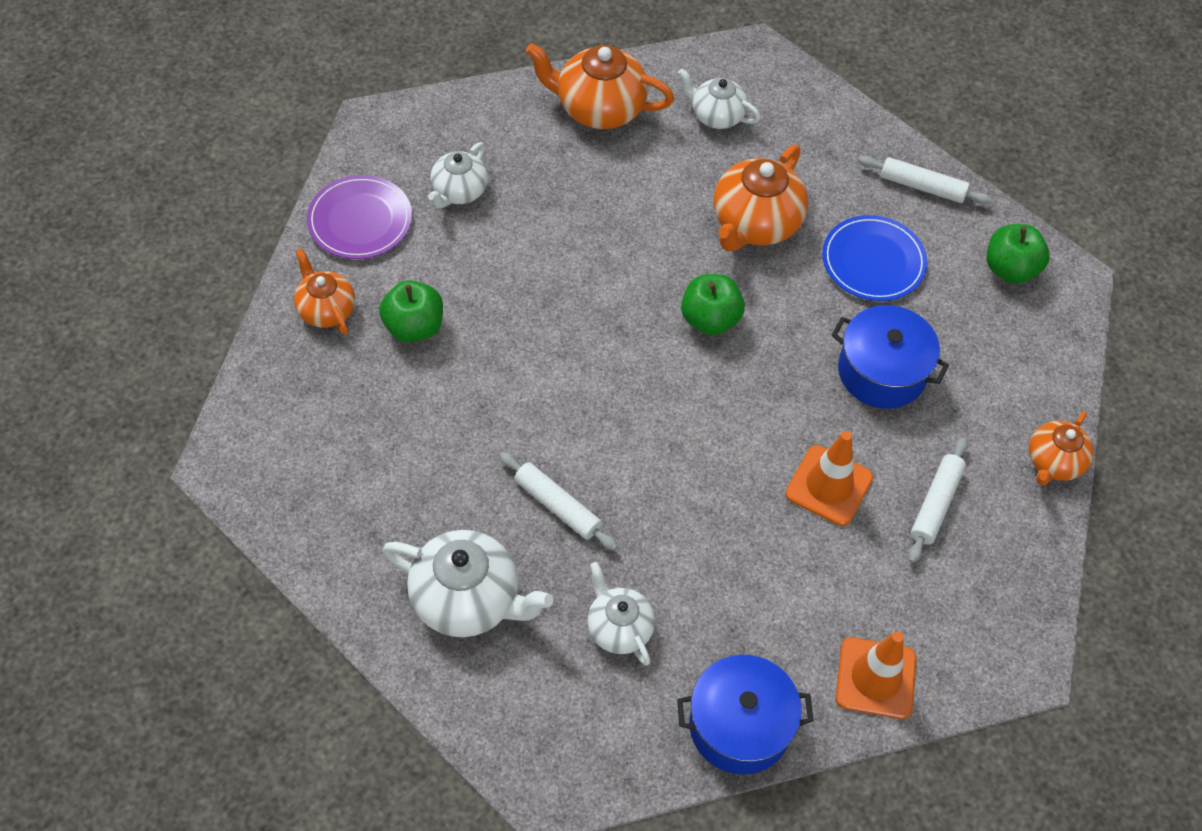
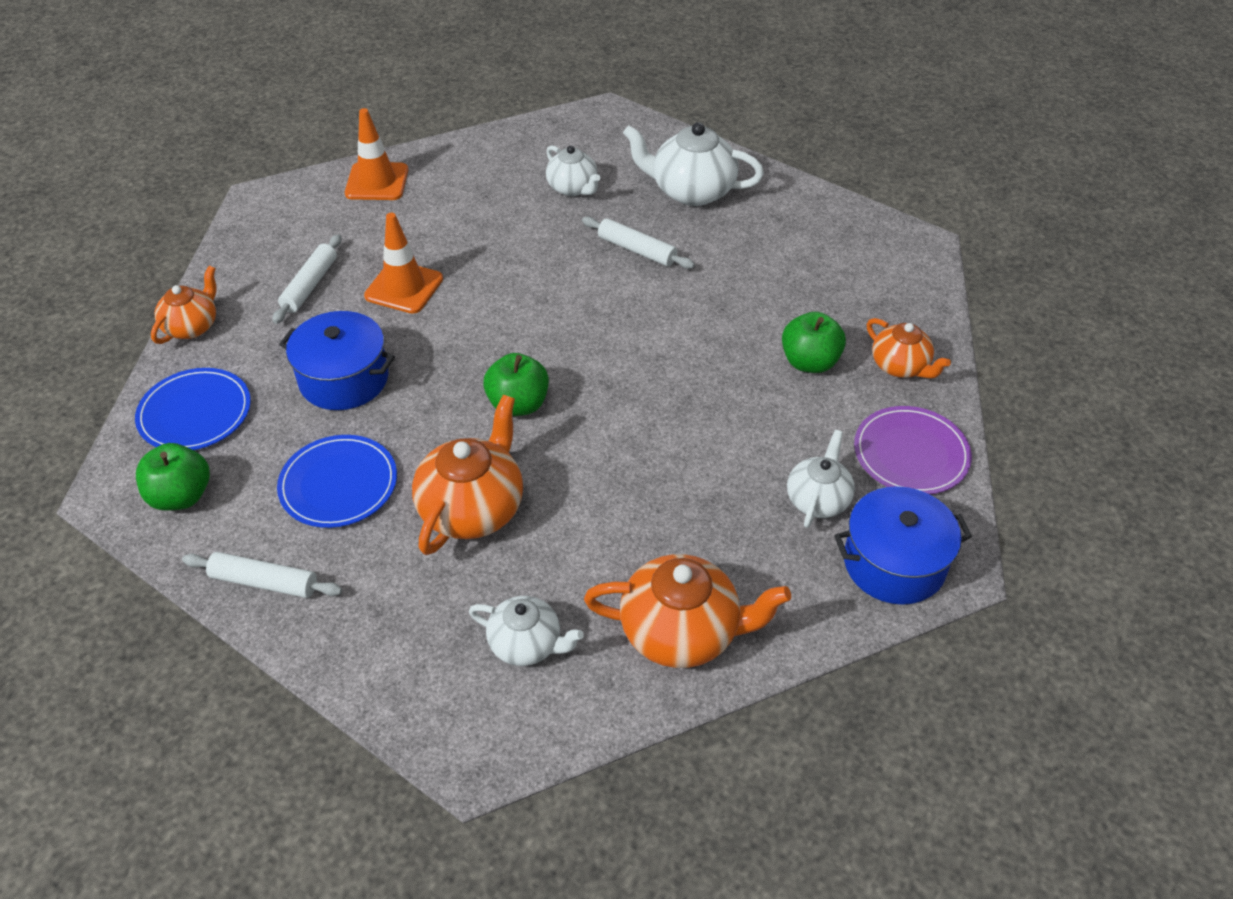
camera: 175 degrees right, 10 degrees down
blue pot [677,655,814,775] -> blue pot moved to [834,486,972,605]
none -> blue plate [135,368,251,450]

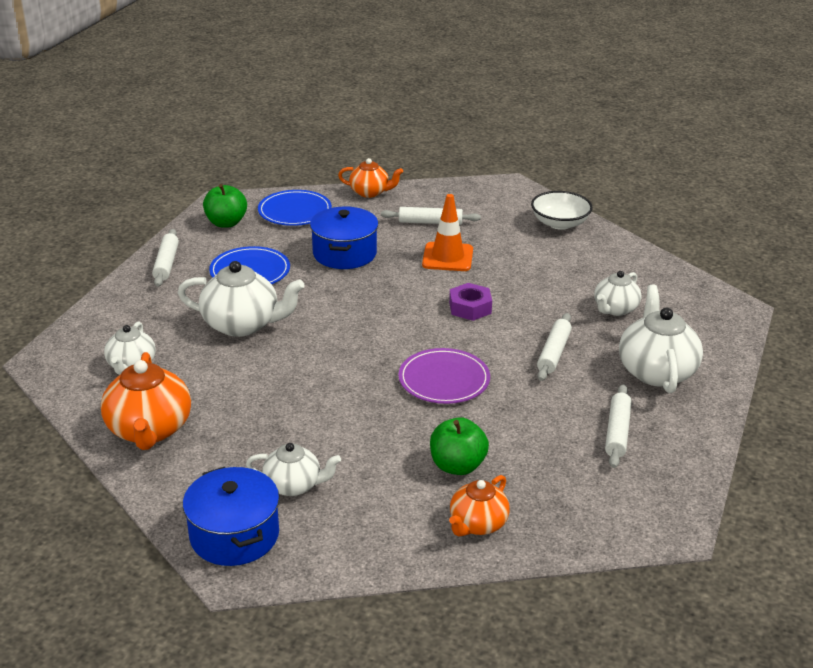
camera: 75 degrees right, 15 degrees down
orange traffic cone [345,108,408,200] -> white bowl [531,191,593,230]
orange teapot [412,395,523,555] -> white teapot [178,261,305,337]
green apple [483,353,549,416] -> none
purple plate [854,406,972,494] -> purple plate moved to [398,348,490,404]
none -> purple nut [449,283,492,321]
none -> white rolling pin [605,384,632,468]

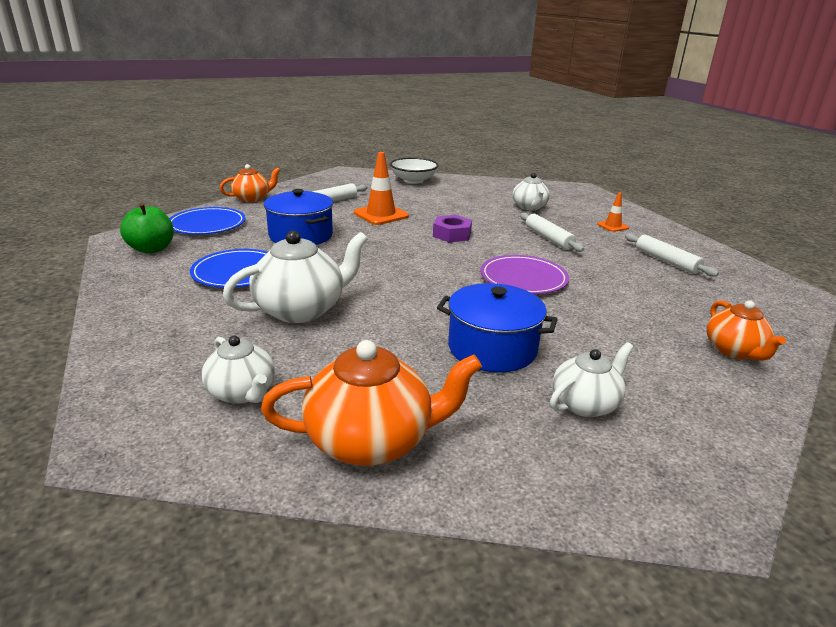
camera: 45 degrees left, 5 degrees down
orange teapot [101,352,191,450] -> orange teapot turned 45 degrees counterclockwise [261,340,482,466]
white rolling pin [152,229,179,287] -> none
blue pot [183,467,279,566] -> blue pot moved to [437,283,558,372]
green apple [430,417,489,475] -> none
white teapot [619,285,703,393] -> orange traffic cone [597,192,629,232]

